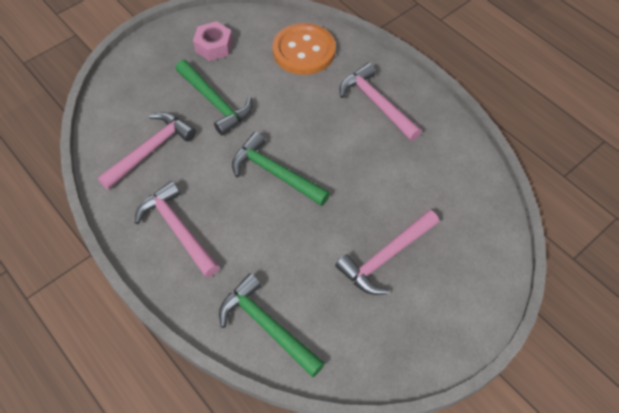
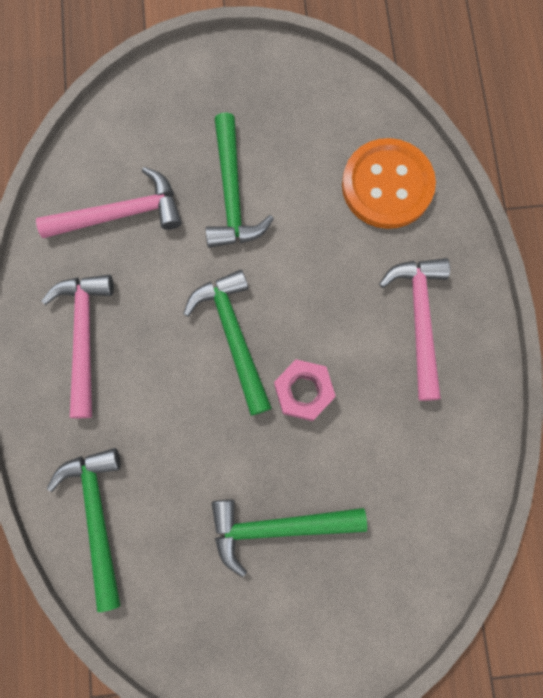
camera: 35 degrees right, 20 degrees up
pink nut [193,21,233,61] -> pink nut moved to [274,359,336,421]
pink hammer [335,210,439,295] -> green hammer [212,499,367,577]

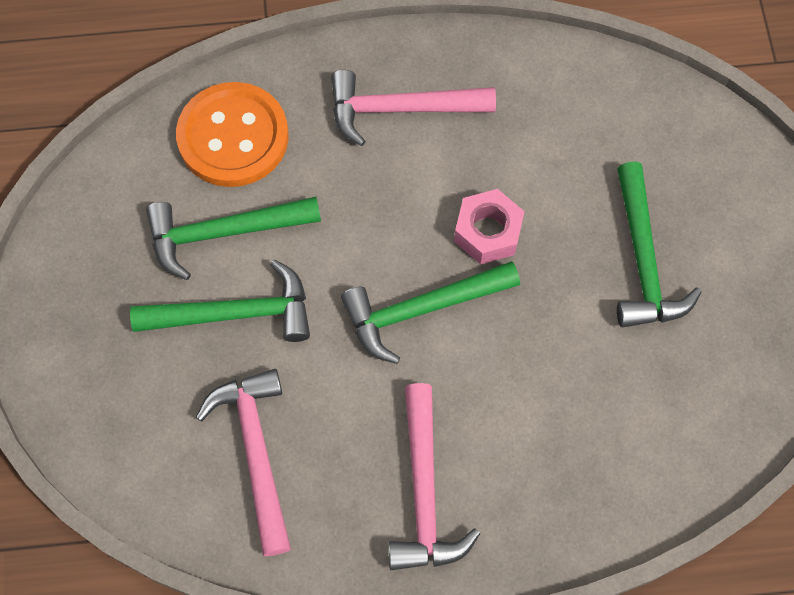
camera: 90 degrees left, 10 degrees down
pink hammer [41,275,114,418] -> pink hammer turned 90 degrees counterclockwise [388,383,480,570]
green hammer [47,448,121,612] -> green hammer moved to [146,197,321,280]

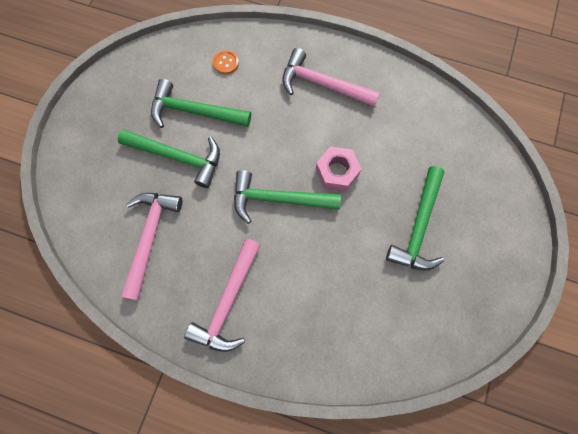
camera: 25 degrees right, 5 degrees up
orange button [176,82,289,187] -> orange button [213,50,239,74], size x0.40

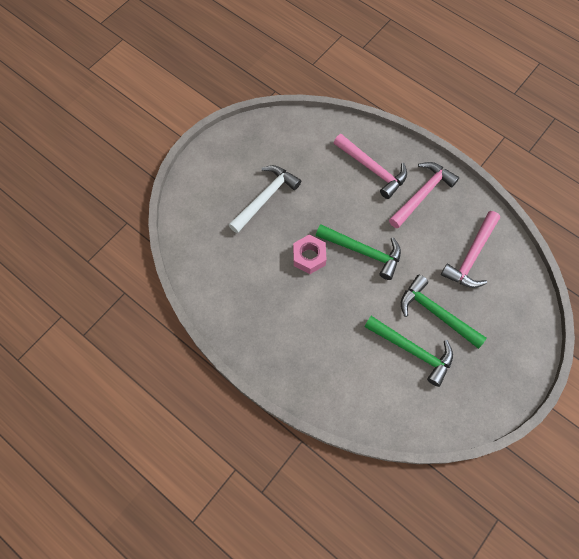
camera: 160 degrees left, 5 degrees down
orange button [213,50,239,74] -> none
pink hammer [282,48,380,107] -> pink hammer moved to [334,134,407,199]
green hammer [386,166,445,270] -> white hammer [229,165,301,233]

